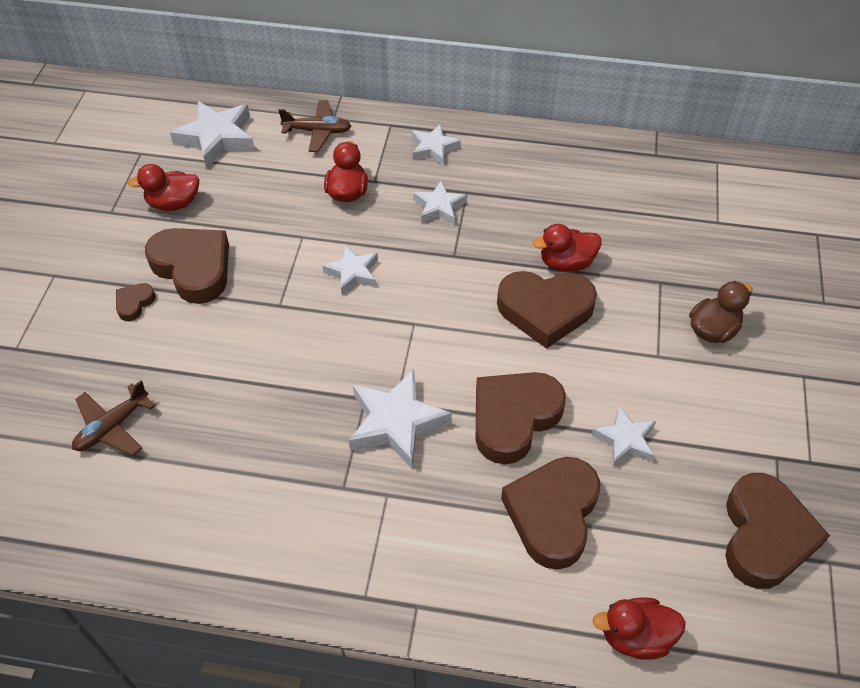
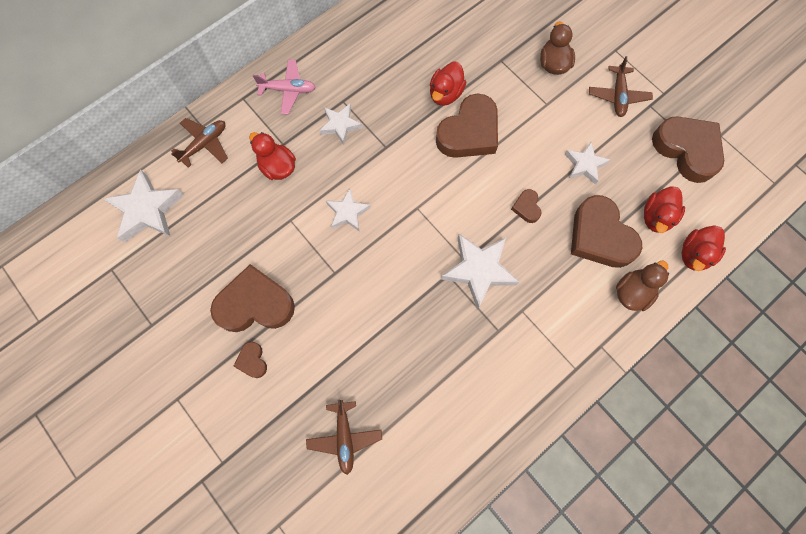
camera: 50 degrees left, 20 degrees up
red duck [128,164,199,211] -> red duck moved to [644,186,685,233]
white star [412,124,461,165] -> pink plane [253,59,316,115]
brown heart [476,372,566,464] -> brown heart [511,189,541,223], size x0.45
none -> brown plane [589,56,653,117]
none -> brown duck [616,261,669,311]

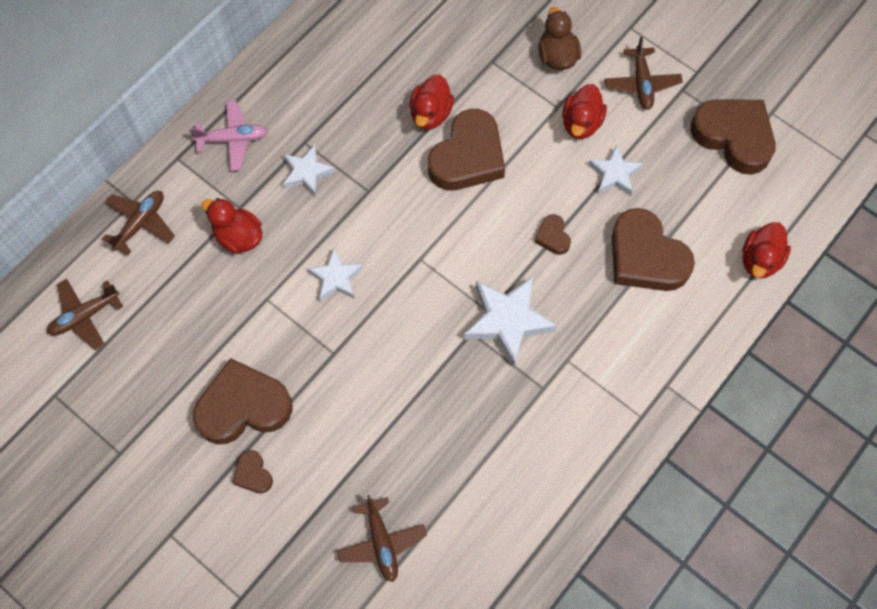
camera: 10 degrees left, 5 degrees down
white star [103,170,184,243] -> brown plane [47,279,123,350]
brown duck [616,261,669,311] -> none
red duck [644,186,685,233] -> red duck moved to [562,84,607,139]

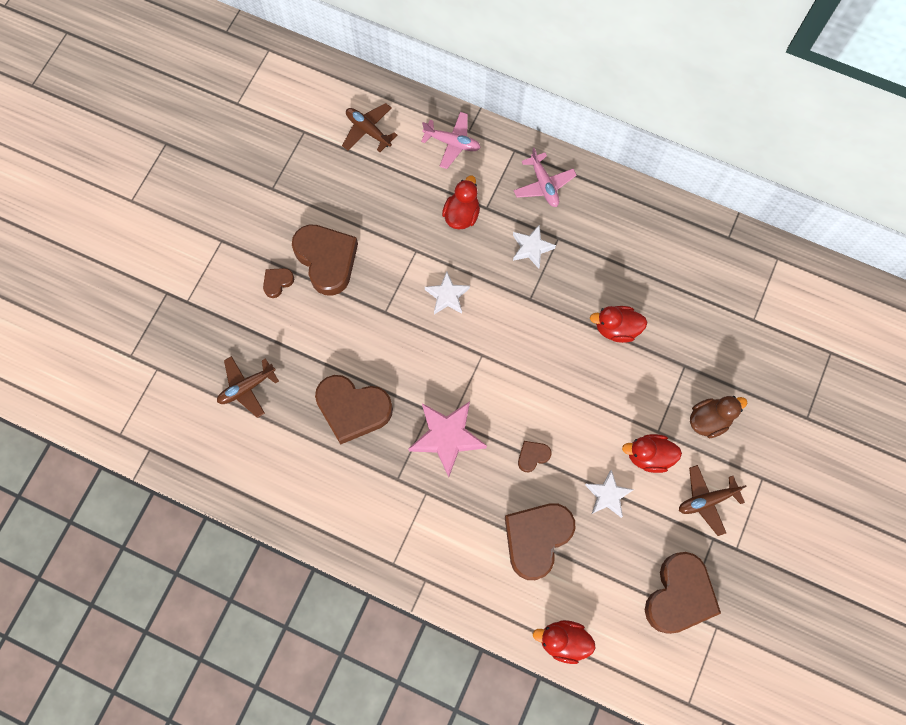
camera: 75 degrees right, 5 degrees up
brown plane [102,191,175,255] -> pink plane [421,112,481,169]
brown heart [428,109,505,190] -> brown heart moved to [315,375,393,444]
white star [464,276,558,367] -> pink star [408,401,487,477]

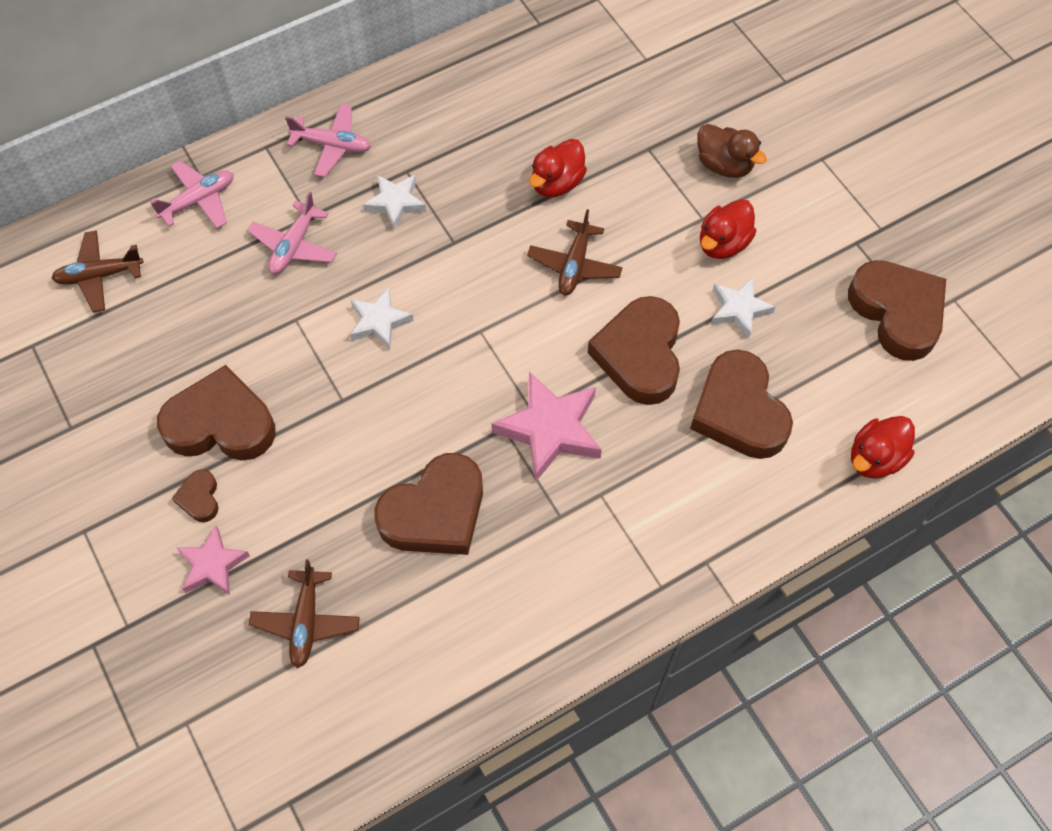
camera: 55 degrees left, 10 degrees down
red duck [442,176,480,229] -> pink plane [247,192,337,274]
brown heart [518,441,551,472] -> brown heart [588,296,680,405], size x2.21
brown plane [679,465,747,536] -> brown plane moved to [527,209,623,295]
brown duck [690,396,747,438] -> brown duck turned 120 degrees clockwise [697,124,767,178]
none -> pink star [177,526,250,595]

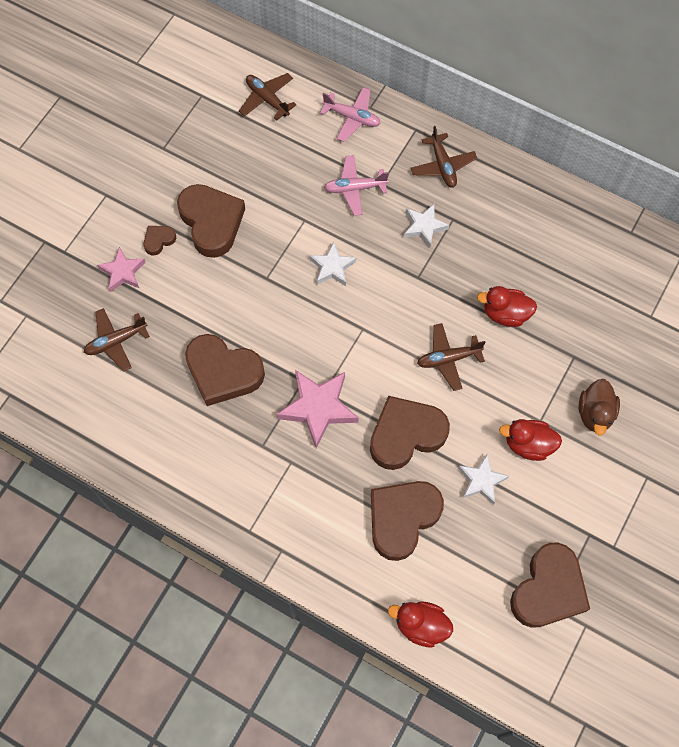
camera: 60 degrees right, 5 degrees up
pink plane [285,104,371,177] -> brown plane [411,126,477,187]

